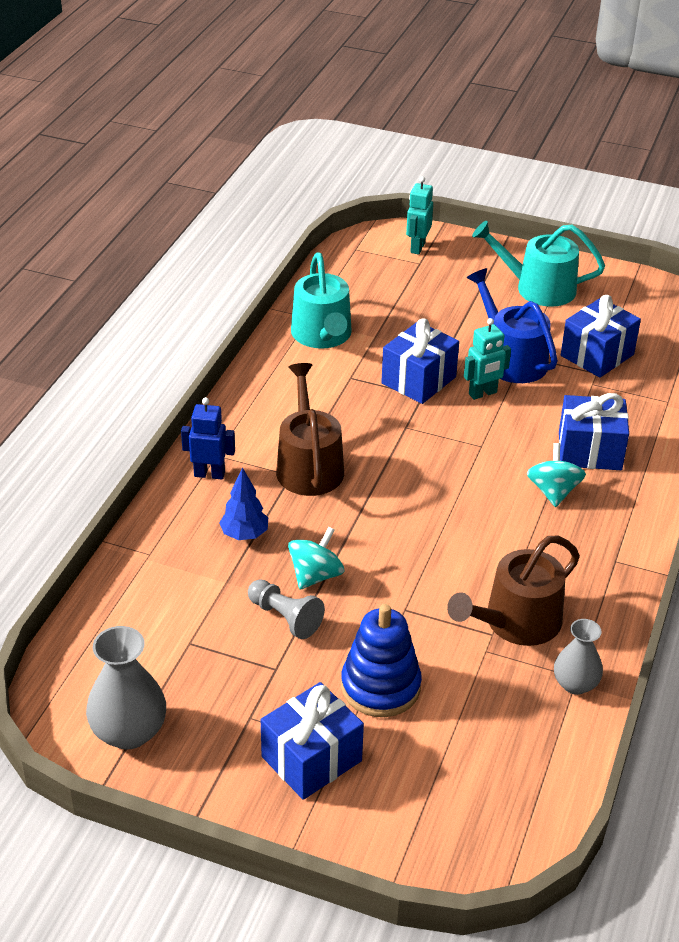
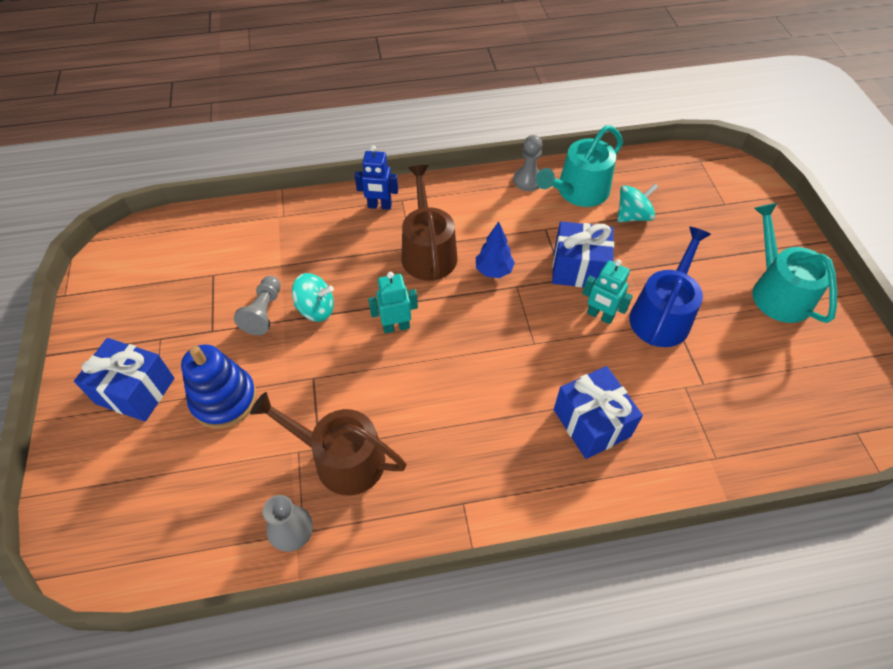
camera: 60 degrees right, 15 degrees up
grey vase [86,626,166,750] -> none
blue robot [181,397,235,480] -> blue robot turned 120 degrees clockwise [354,145,398,210]
blue tree [219,467,268,540] -> blue tree moved to [476,221,515,278]
brown watering can [276,363,344,496] -> brown watering can turned 60 degrees counterclockwise [402,165,458,281]
turquoise robot [406,176,433,255] -> turquoise robot moved to [368,272,418,334]
turquoise spinning top [527,443,586,507] -> turquoise spinning top moved to [617,183,658,222]
blue gift [561,295,641,378] -> none
none -> grey pawn [513,135,542,191]

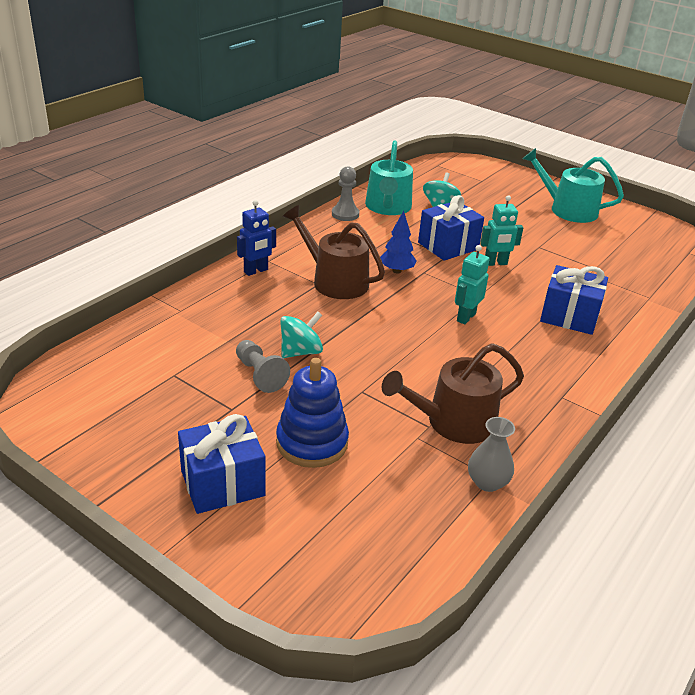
camera: 45 degrees left, 20 degrees down
turquoise robot [368,272,418,334] -> turquoise robot moved to [455,245,490,324]
blue watering can [629,227,711,347] -> none

